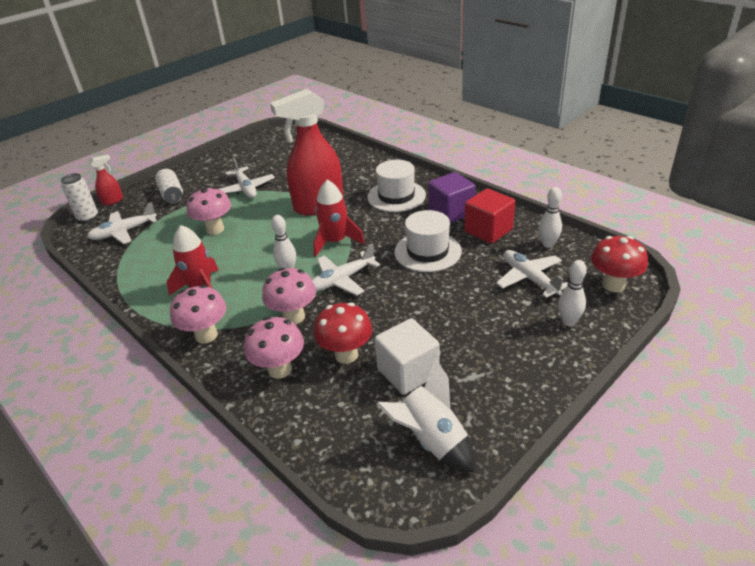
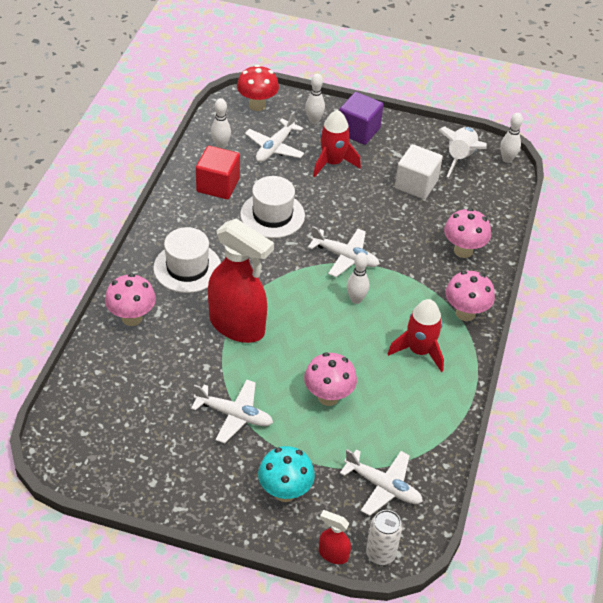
camera: 125 degrees left, 10 degrees up
white can [155,169,183,204] -> turquoise mushroom [258,446,315,502]
white plane [220,158,275,198] -> white plane turned 75 degrees clockwise [191,379,273,443]
pink mushroom [262,268,316,324] -> pink mushroom moved to [105,274,156,326]
red rocket [313,180,365,257] -> red rocket moved to [313,110,361,177]
red mushroom [314,302,372,364] -> none
purple cube [428,172,476,223] -> purple cube moved to [339,92,384,145]
none -> white bowling pin [500,113,523,163]

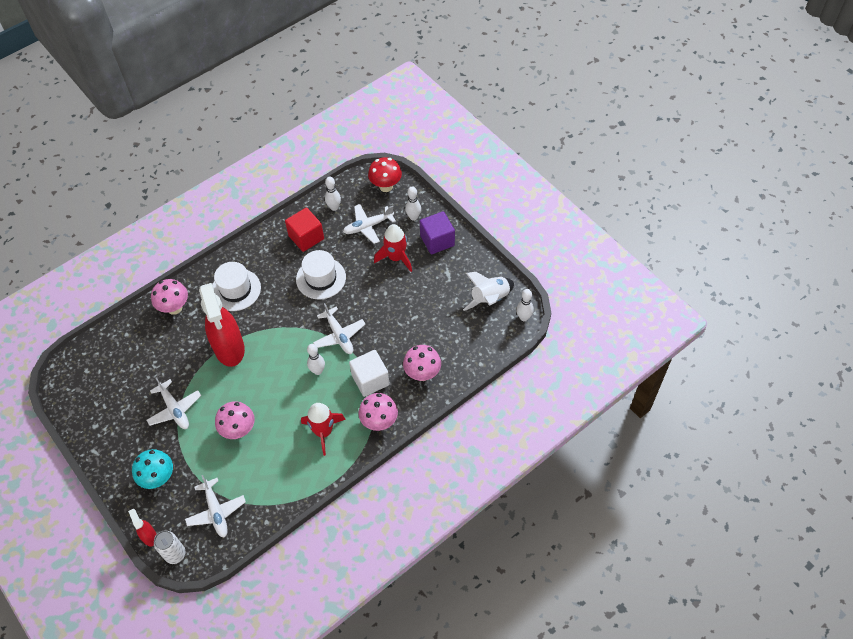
camera: 40 degrees right, 10 degrees up
white cube [395,144,443,199] -> white cube moved to [349,350,390,397]

